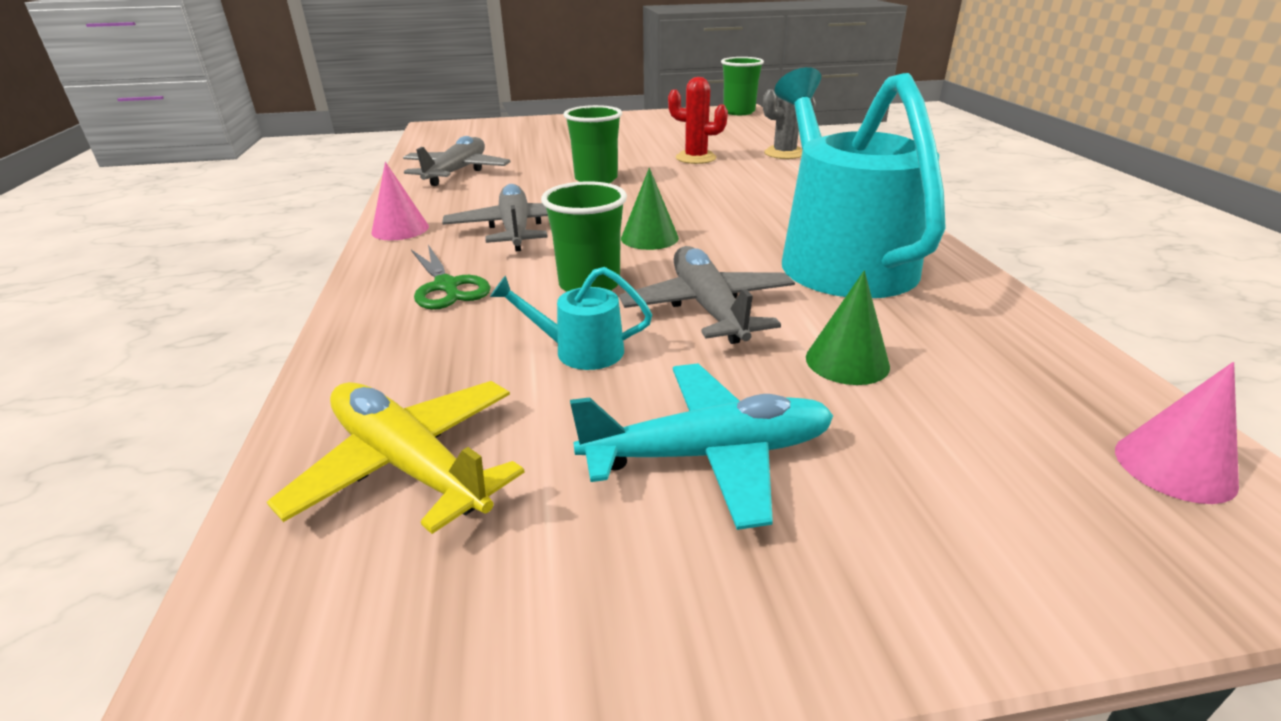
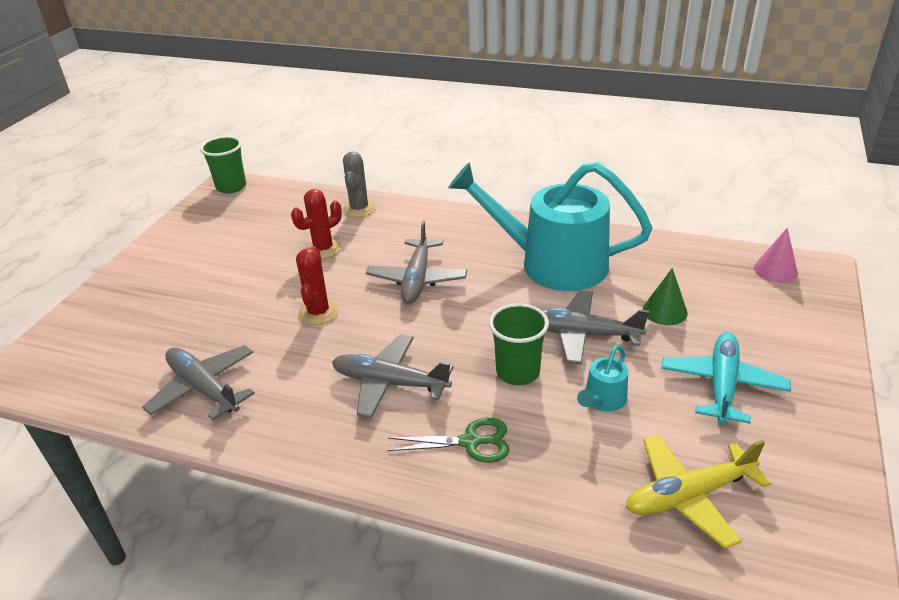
camera: 60 degrees left, 5 degrees up
pink cone [371,162,429,240] -> none
green cup [564,105,622,183] -> red cactus [296,246,339,325]
green cone [621,168,679,250] -> none
none -> grey plane [366,221,467,304]

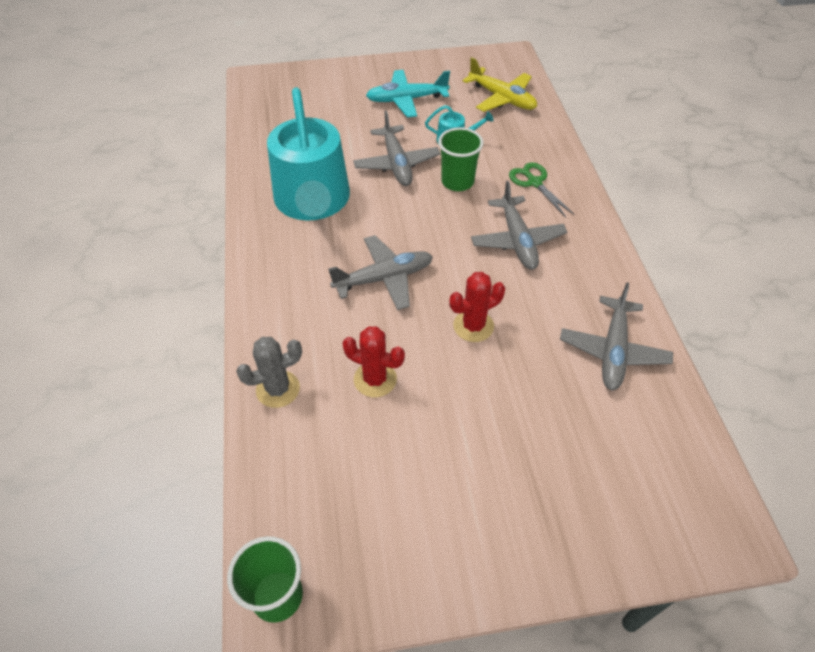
camera: 120 degrees left, 15 degrees up
green cone [643,268,688,325] -> none
pink cone [754,228,798,283] -> none

